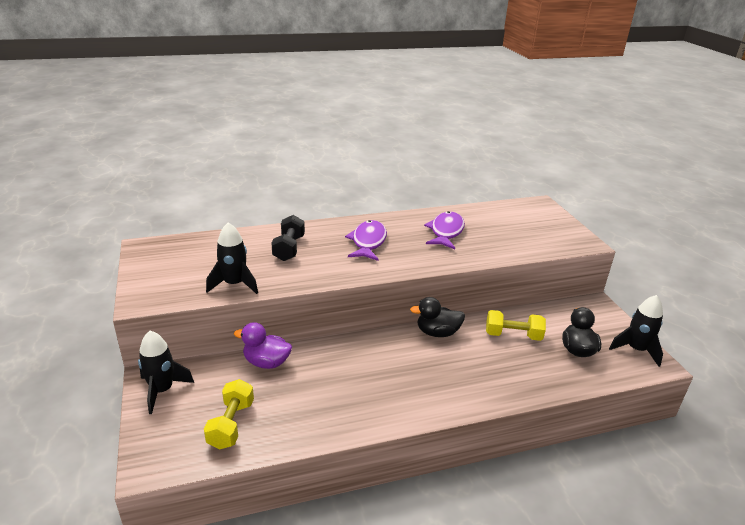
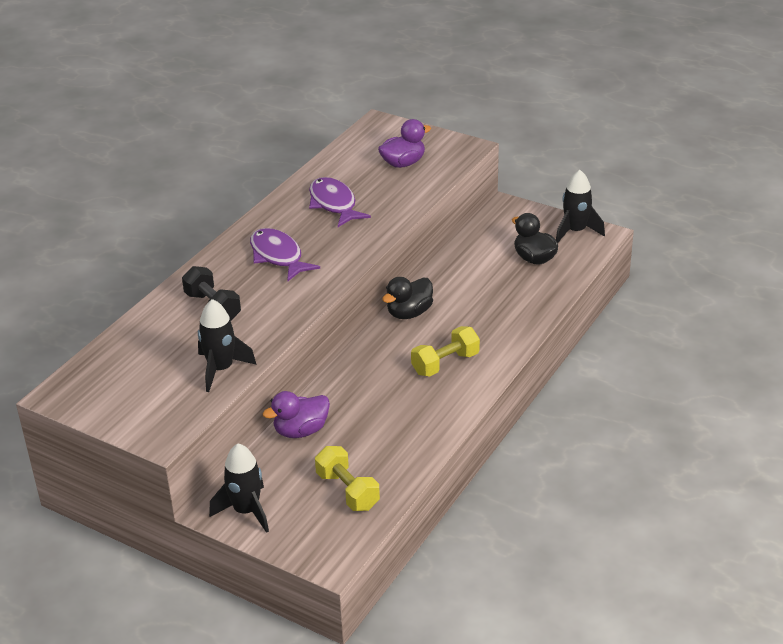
camera: 40 degrees left, 5 degrees up
yellow dumbbell [486,310,546,341] -> yellow dumbbell moved to [411,326,480,377]
none -> purple duck [378,119,431,168]

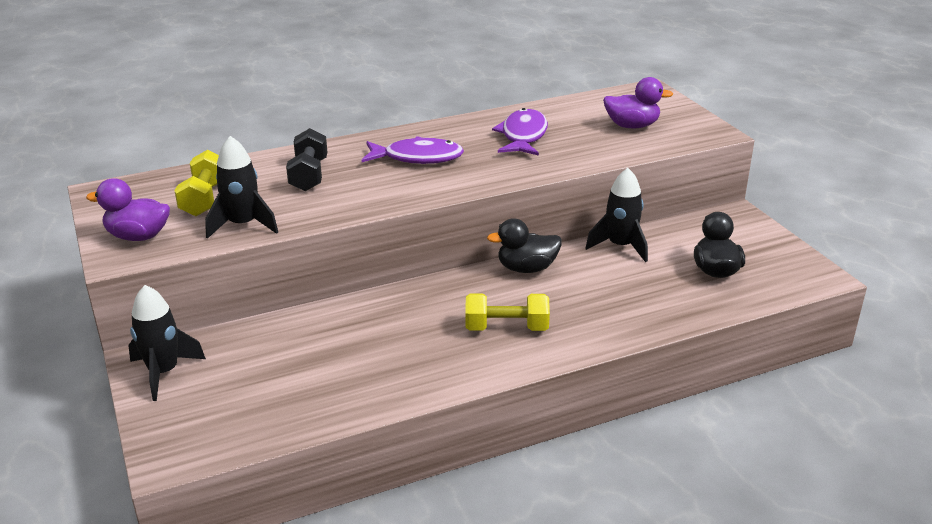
camera: 35 degrees right, 5 degrees down
purple fish [250,228,320,281] -> purple fish turned 90 degrees clockwise [362,136,464,164]
purple duck [263,391,330,438] -> purple duck moved to [86,178,170,241]
yellow dumbbell [315,446,380,511] -> yellow dumbbell moved to [174,150,219,216]
black rocket [556,170,605,243] -> black rocket moved to [585,168,648,262]

